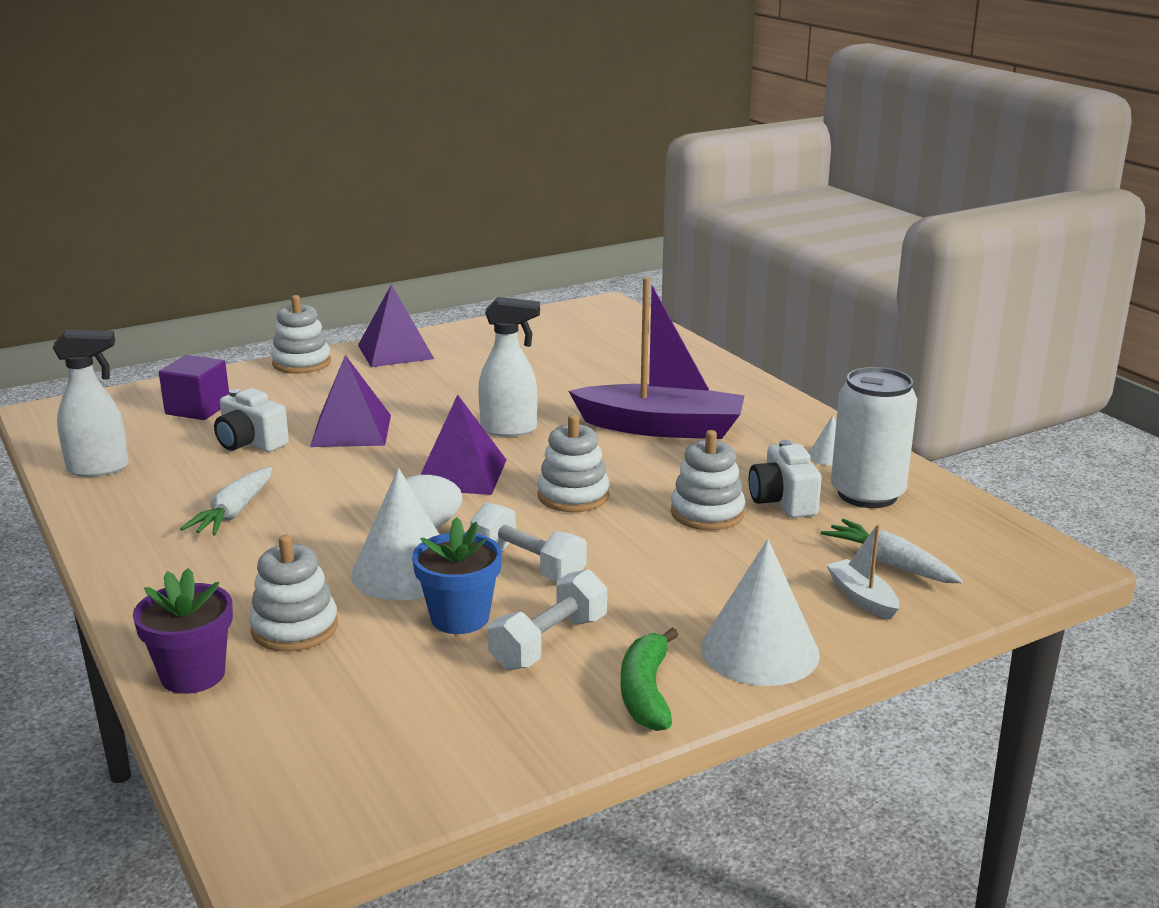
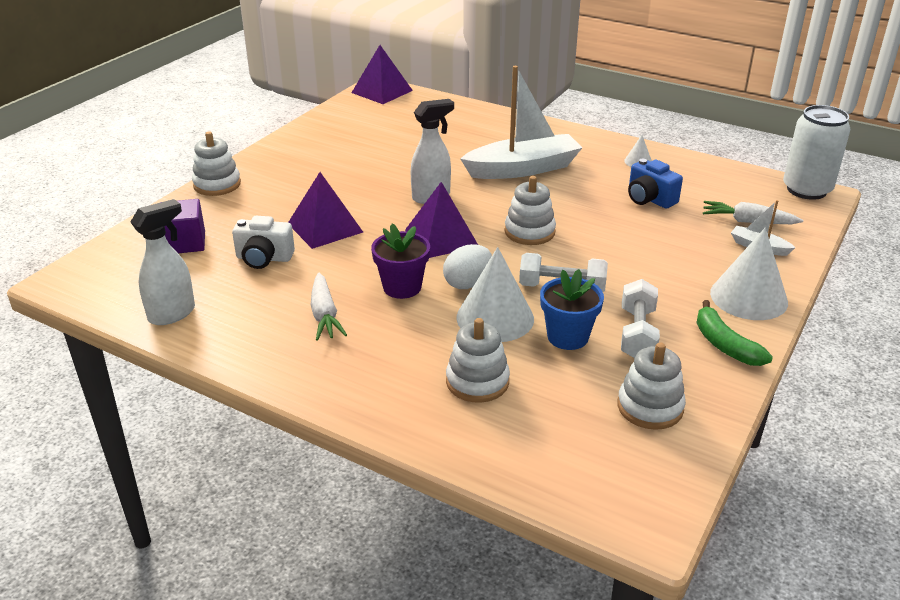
camera: 30 degrees left, 10 degrees up
purple flower pot [133,568,233,694] -> purple flower pot moved to [371,224,430,299]
purple pyramid [358,284,434,367] -> purple pyramid moved to [351,45,413,104]
purple boat [569,277,745,439] -> white boat [460,66,582,179]
white stacking toy [671,430,745,530] -> white stacking toy moved to [617,342,686,430]
white camera [749,440,822,518] -> blue camera [628,159,683,209]
white can [831,367,917,508] -> white can moved to [783,105,850,200]

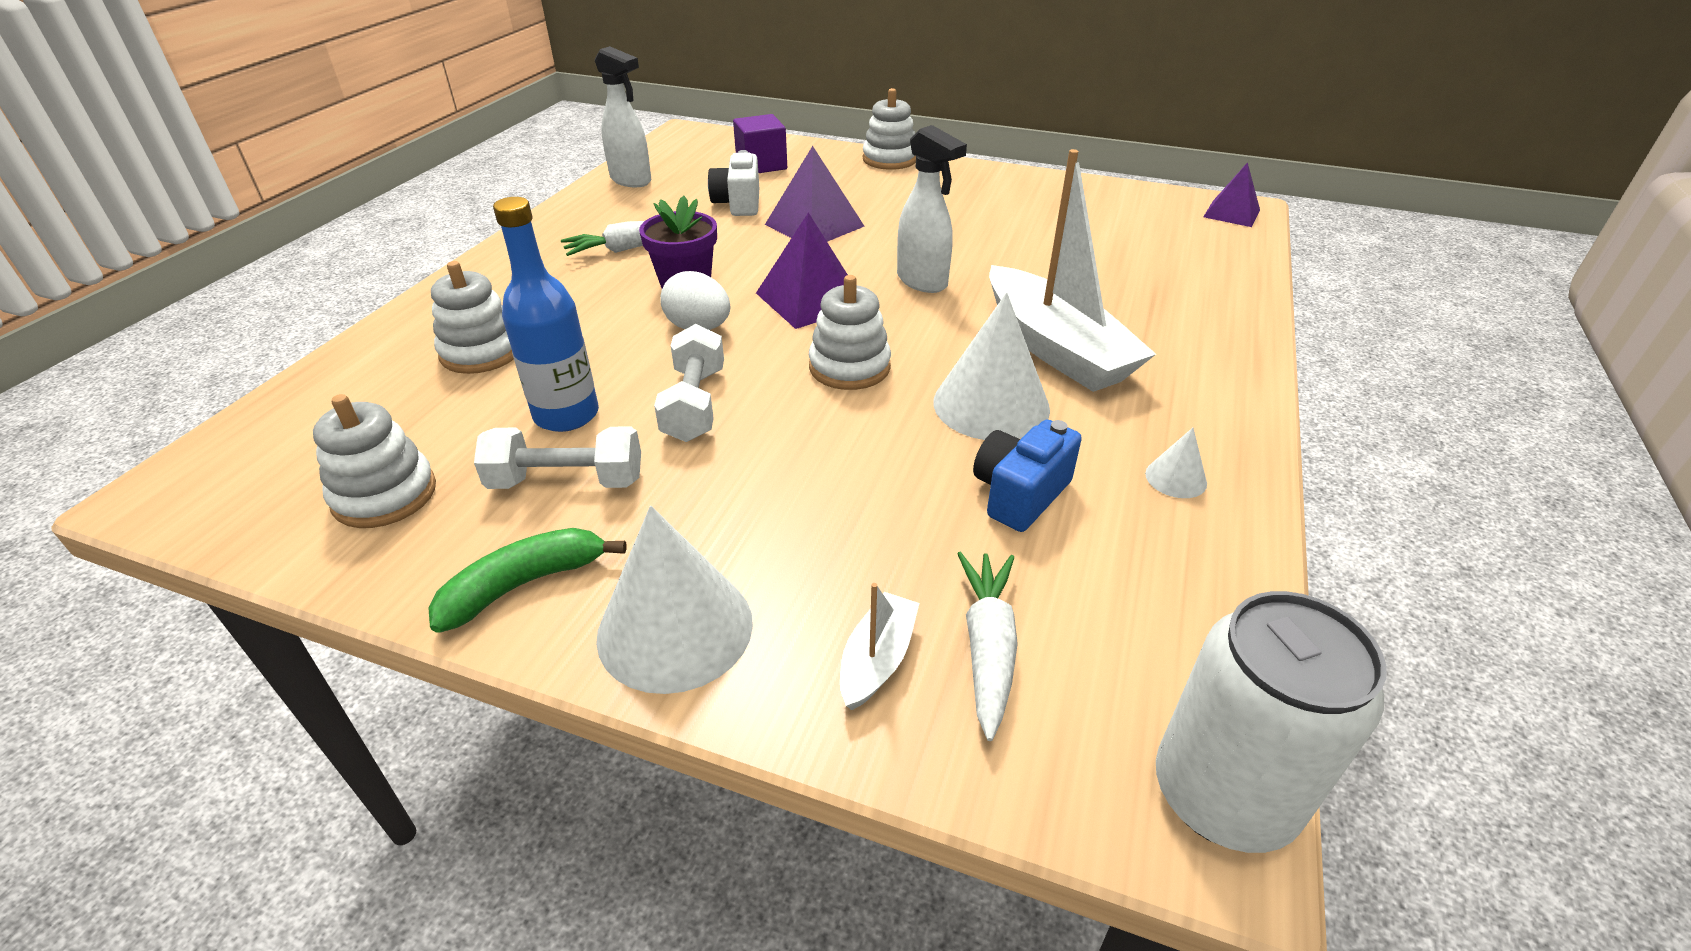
camera: 80 degrees right, 5 degrees up
purple pyramid [351,45,413,104] -> purple pyramid [1203,162,1260,227], size x0.67
white cone [456,247,534,342] -> white cone moved to [933,293,1050,440]
blue flower pot [540,269,604,350] -> blue bottle [493,197,599,432]

